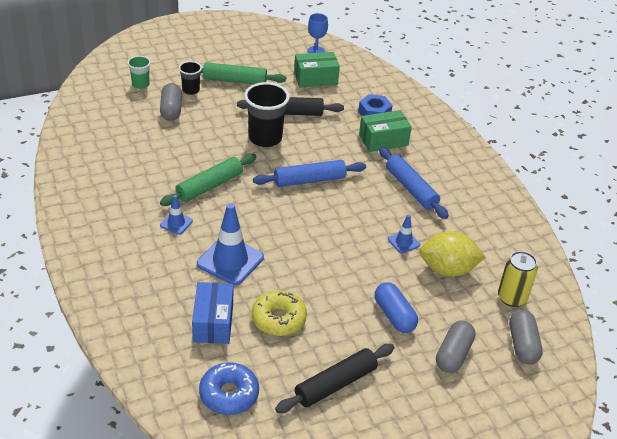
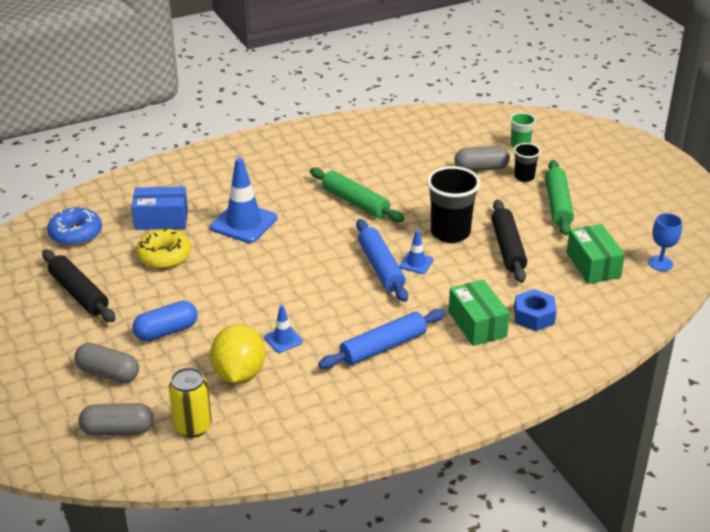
camera: 90 degrees right, 5 degrees down
blue traffic cone [160,195,193,235] -> blue traffic cone moved to [399,230,433,274]

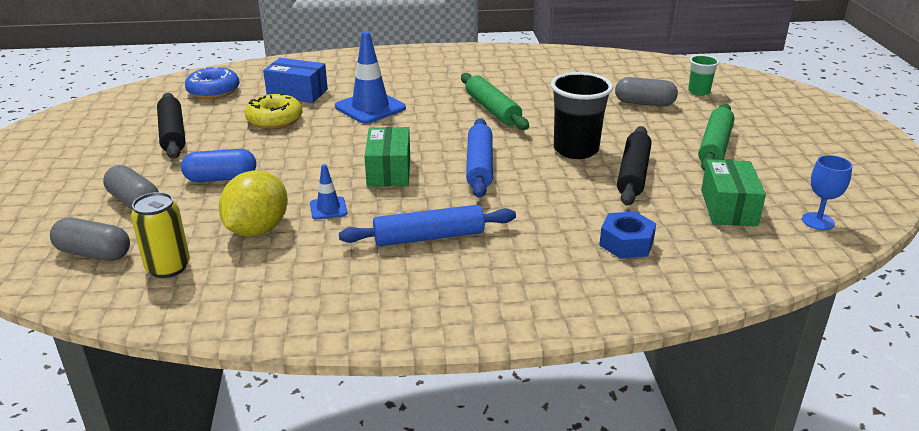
camera: 20 degrees right, 5 degrees down
blue traffic cone [399,230,433,274] -> none
green box [448,279,510,346] -> green box moved to [365,127,410,187]
black cup [514,143,541,182] -> none

